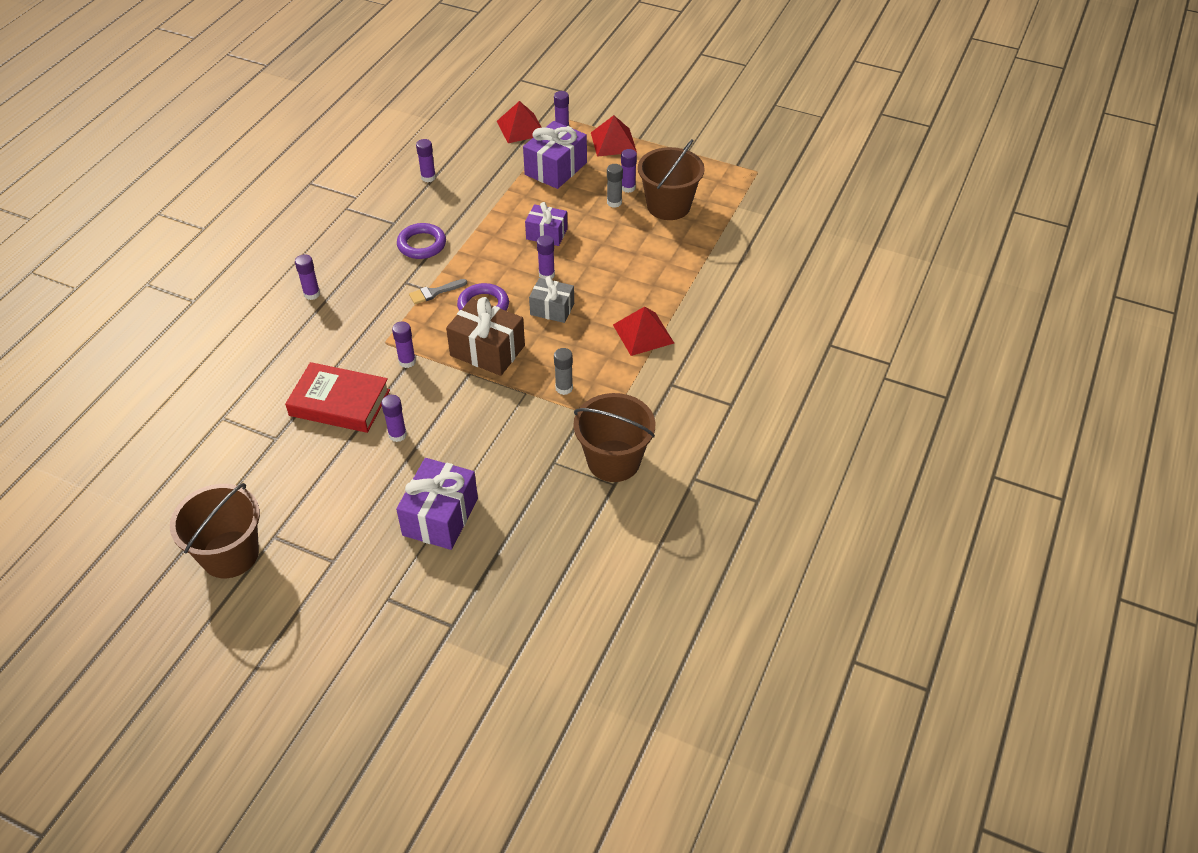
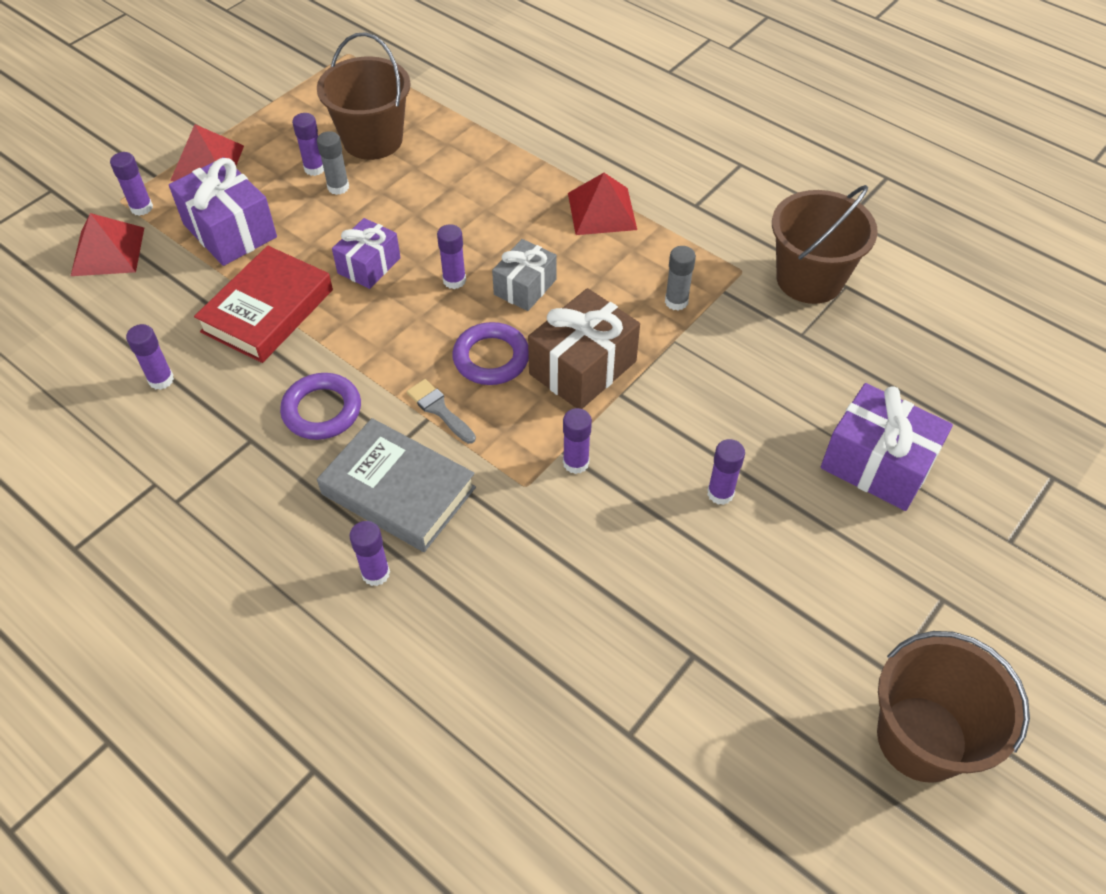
camera: 75 degrees left, 5 degrees up
red book [285,362,390,433] -> red book moved to [194,246,333,363]
grey brush [409,279,467,304] -> grey brush turned 150 degrees clockwise [407,379,476,444]
none -> grey book [317,418,476,552]

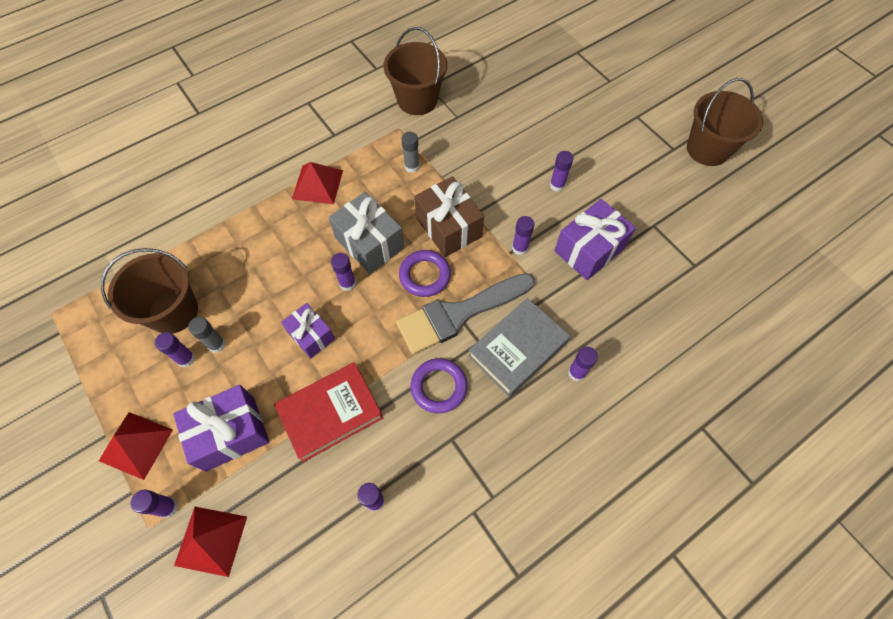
camera: 75 degrees left, 10 degrees up
red book [194,246,333,363] -> red book turned 75 degrees counterclockwise [274,362,383,462]
grey brush [407,379,476,444] -> grey brush [396,273,535,354], size x2.37
grey gift [492,239,557,311] -> grey gift [329,192,404,274], size x1.56
purple gift [821,383,953,511] -> purple gift moved to [554,199,636,280]

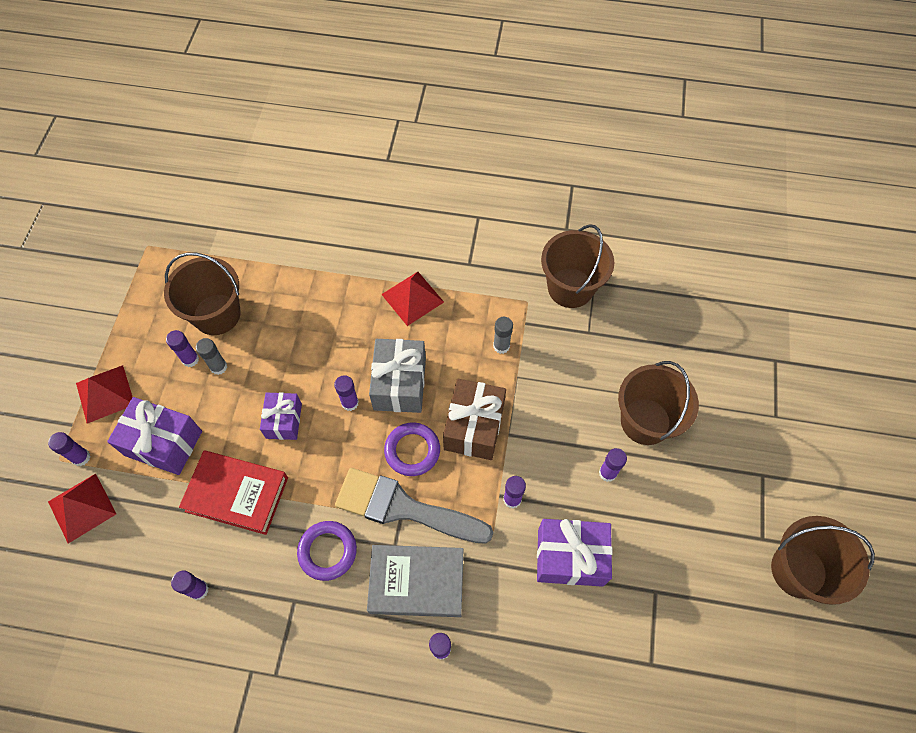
camera: 45 degrees right, 0 degrees up
none -> brown bucket [618,361,699,445]

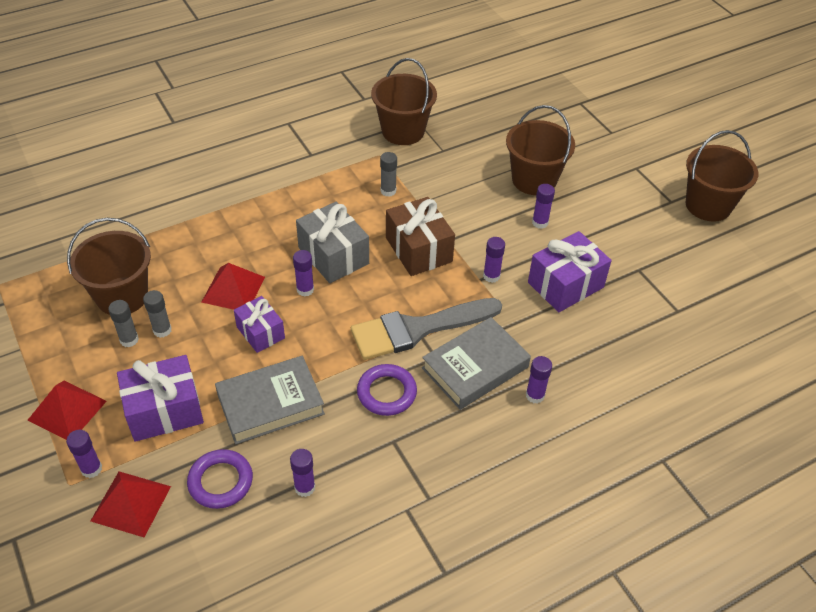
camera: 40 degrees left, 15 degrees down
purple glue stick [166,330,199,367] -> grey glue stick [108,300,139,347]
red book [179,450,288,535] -> grey book [215,356,325,444]
red pyramid [381,272,444,326] -> red pyramid moved to [201,263,265,310]
purple ring [384,423,440,476] -> purple ring moved to [187,449,253,509]

